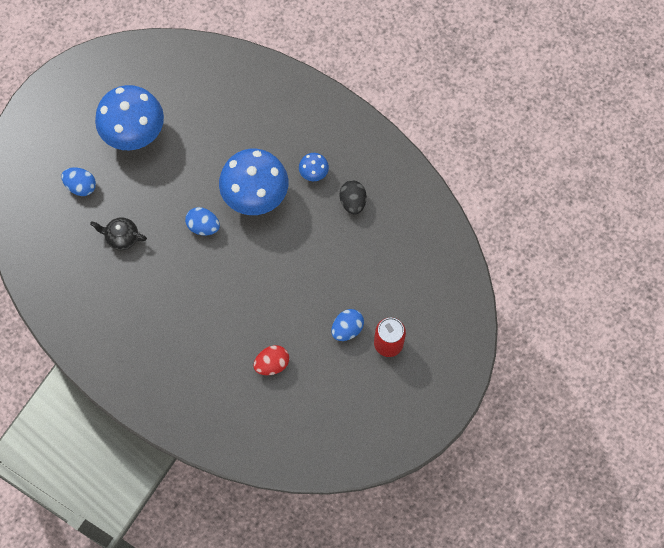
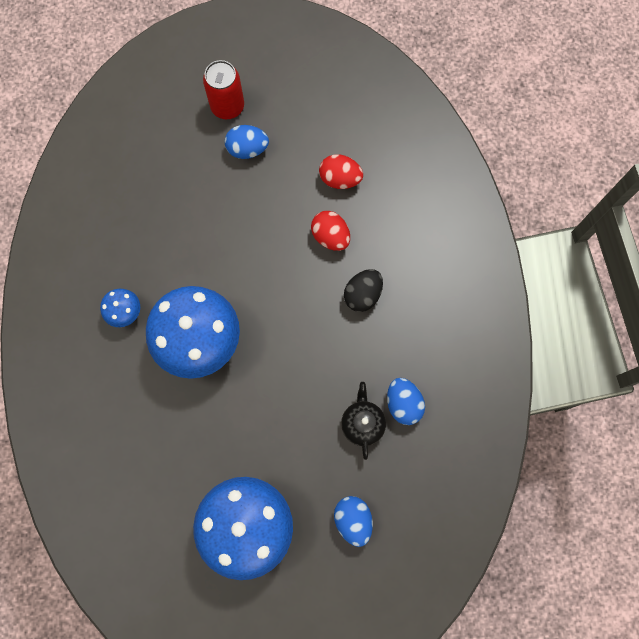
camera: 135 degrees left, 5 degrees up
black teapot [90,217,147,251] -> black teapot turned 150 degrees counterclockwise [341,382,386,460]
blue egg [185,207,220,235] -> blue egg moved to [387,378,425,425]
black egg [339,180,366,215] -> black egg moved to [344,269,383,312]
none -> red egg [311,211,350,251]

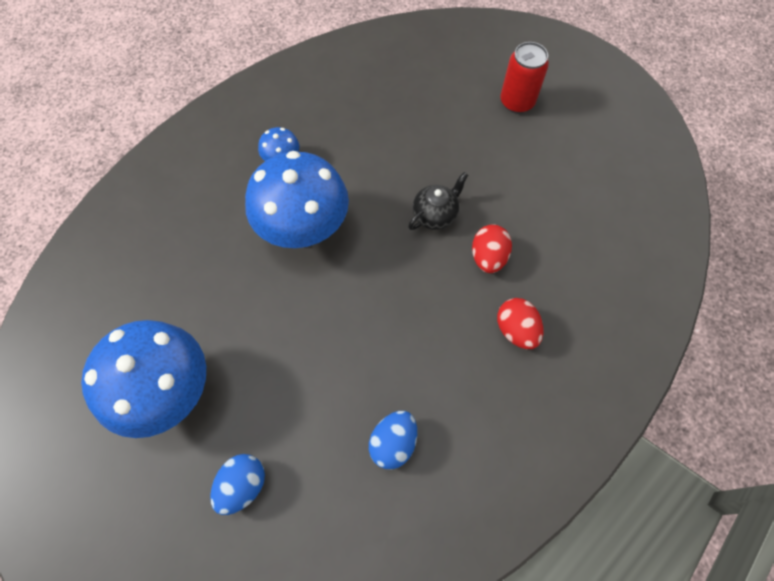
camera: 50 degrees right, 10 degrees down
blue egg [225,125,269,159] -> none
red egg [319,154,363,189] -> red egg moved to [497,298,543,349]
black teapot [341,382,386,460] -> black teapot moved to [408,172,468,230]
black egg [344,269,383,312] -> none

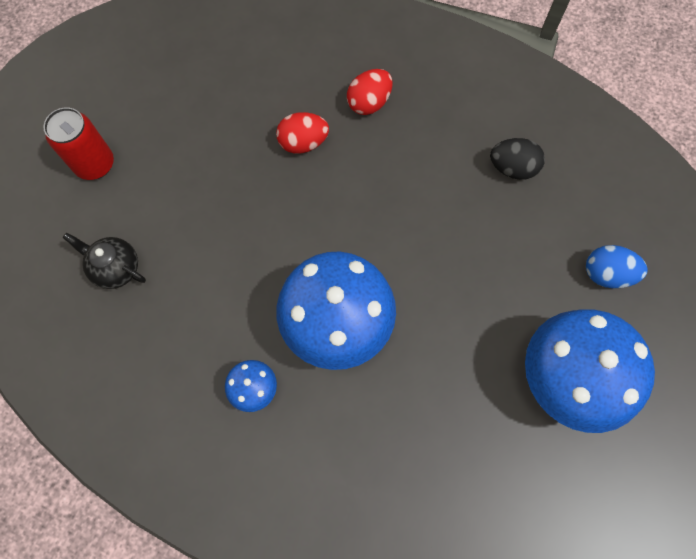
camera: 110 degrees left, 5 degrees up
blue egg [369,411,417,469] -> black egg [490,138,545,180]
black teapot [408,172,468,230] -> black teapot moved to [63,233,146,289]

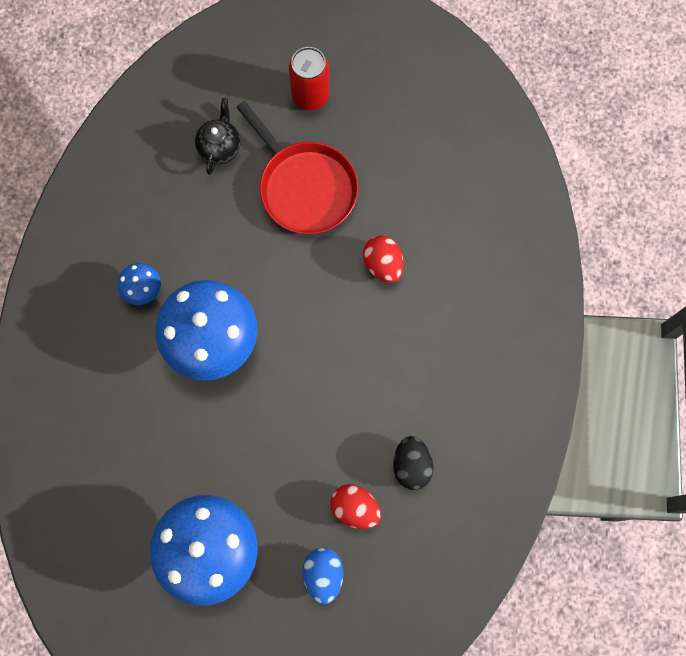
camera: 75 degrees right, 5 degrees up
red egg [347,69,393,115] -> red egg moved to [330,484,381,529]
none -> red pan [236,101,358,234]

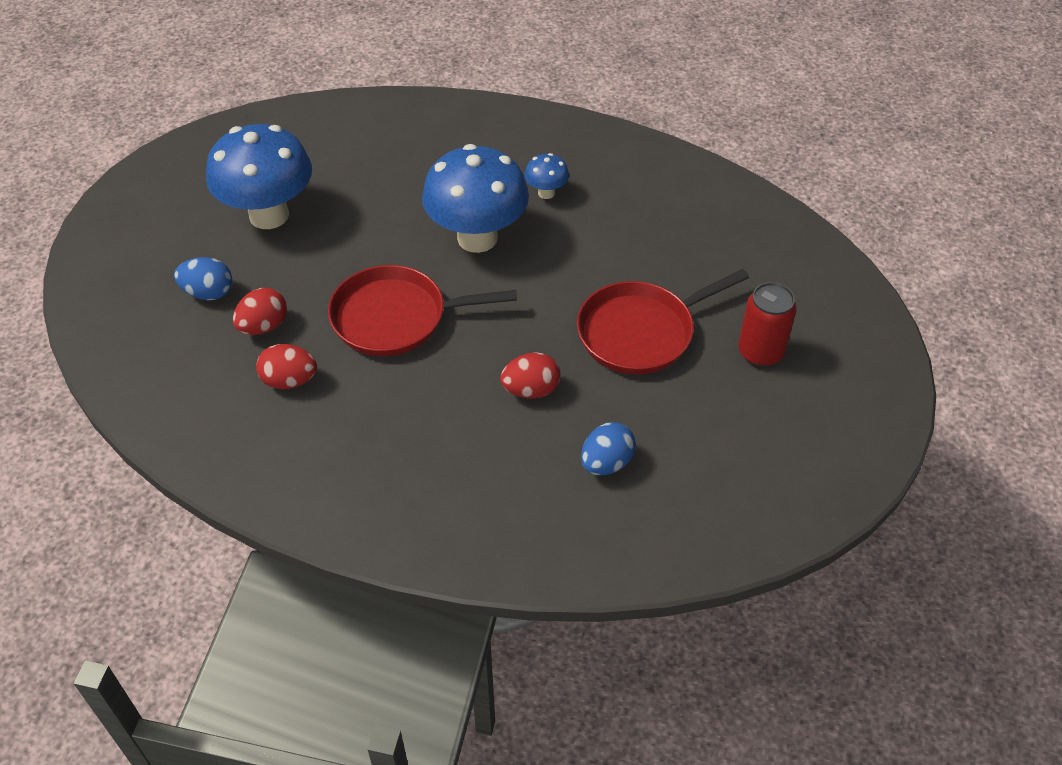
camera: 100 degrees right, 25 degrees down
black teapot [195,98,241,175] -> none
black egg [393,436,433,490] -> red egg [256,344,317,389]
none -> red pan [328,265,517,356]
none -> blue egg [581,422,636,475]

